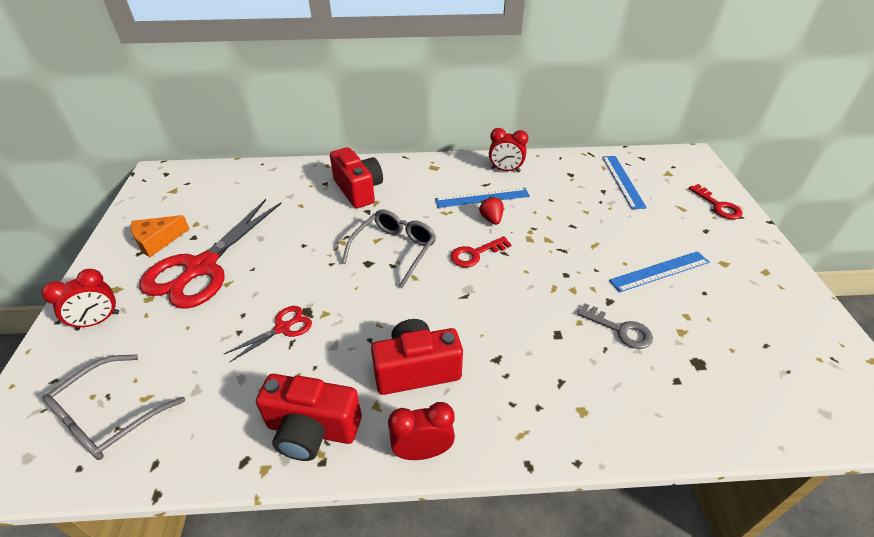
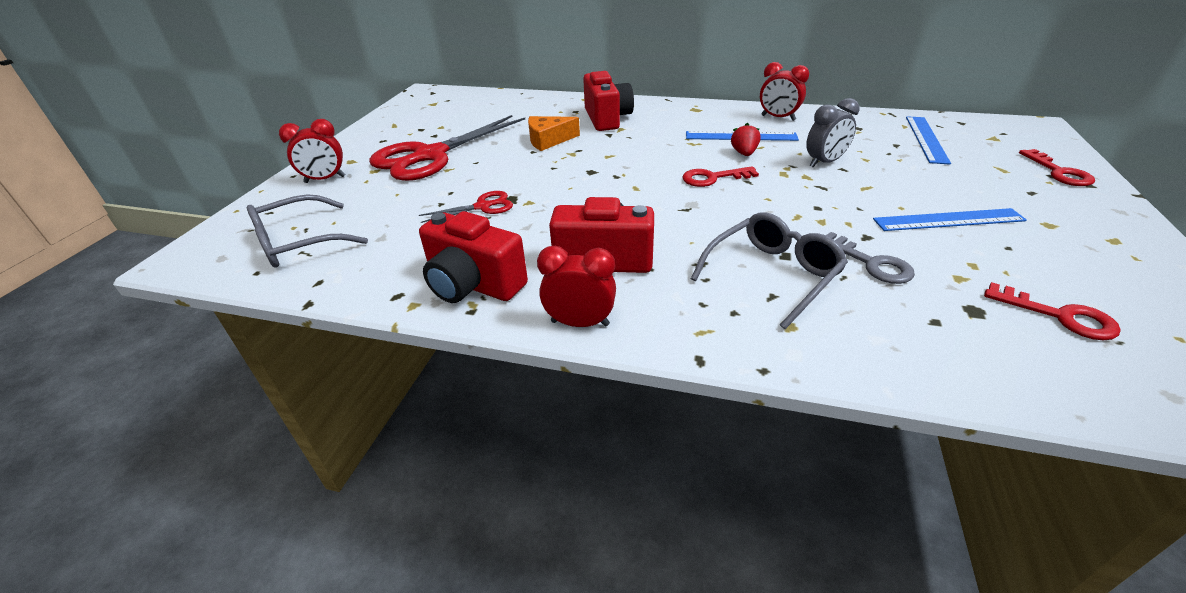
camera: 20 degrees right, 5 degrees down
orange cheese [131,215,189,257] -> orange cheese moved to [528,116,580,151]
grey glasses [342,209,436,288] -> grey glasses moved to [691,212,848,329]
none -> grey clock [806,98,859,167]
none -> red key [984,282,1121,340]

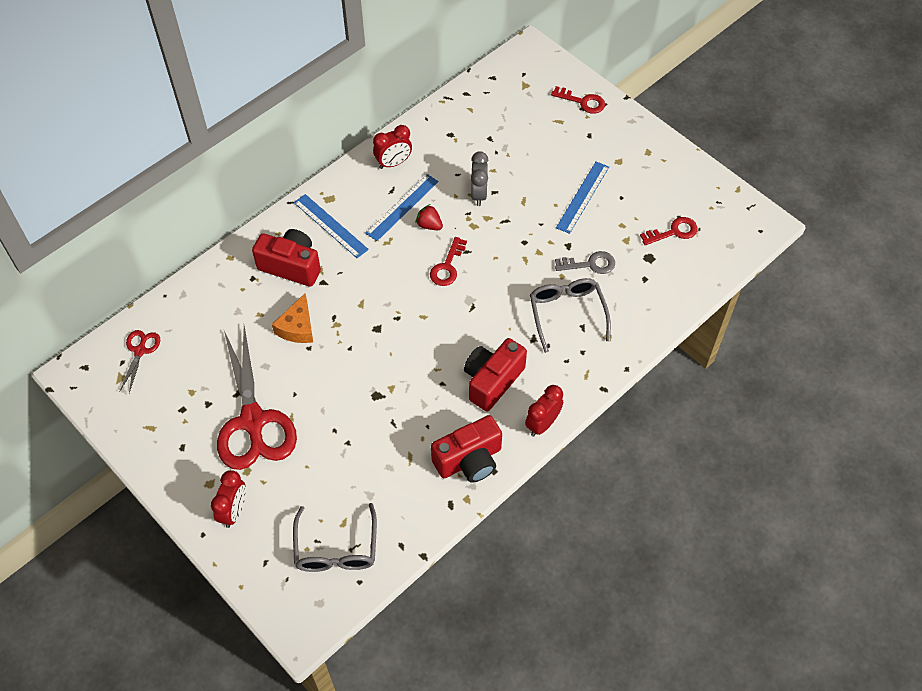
camera: 60 degrees left, 20 degrees up
red scissors [419,191,513,223] -> red scissors moved to [119,330,160,393]
blue ruler [906,116,951,165] -> blue ruler moved to [294,194,369,258]

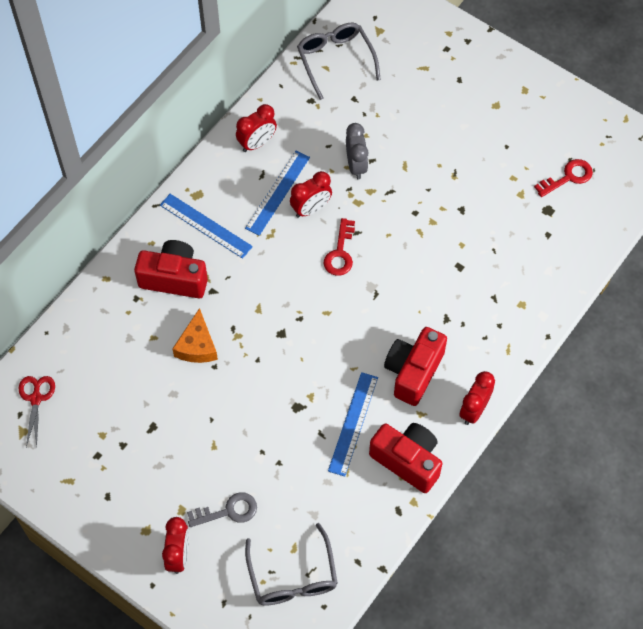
camera: 10 degrees left, 5 degrees up
red scissors [217,326,297,470] -> none
red strawberry [415,204,443,230] -> red clock [290,171,332,218]
red camera [431,415,502,483] -> red camera turned 105 degrees counterclockwise [369,423,443,493]
grey glasses [530,278,611,353] -> grey glasses moved to [297,23,381,100]
red key [551,86,605,114] -> none
grey key [555,251,615,274] -> grey key moved to [187,492,257,527]
blue ruler [556,161,609,234] -> blue ruler moved to [328,372,378,477]

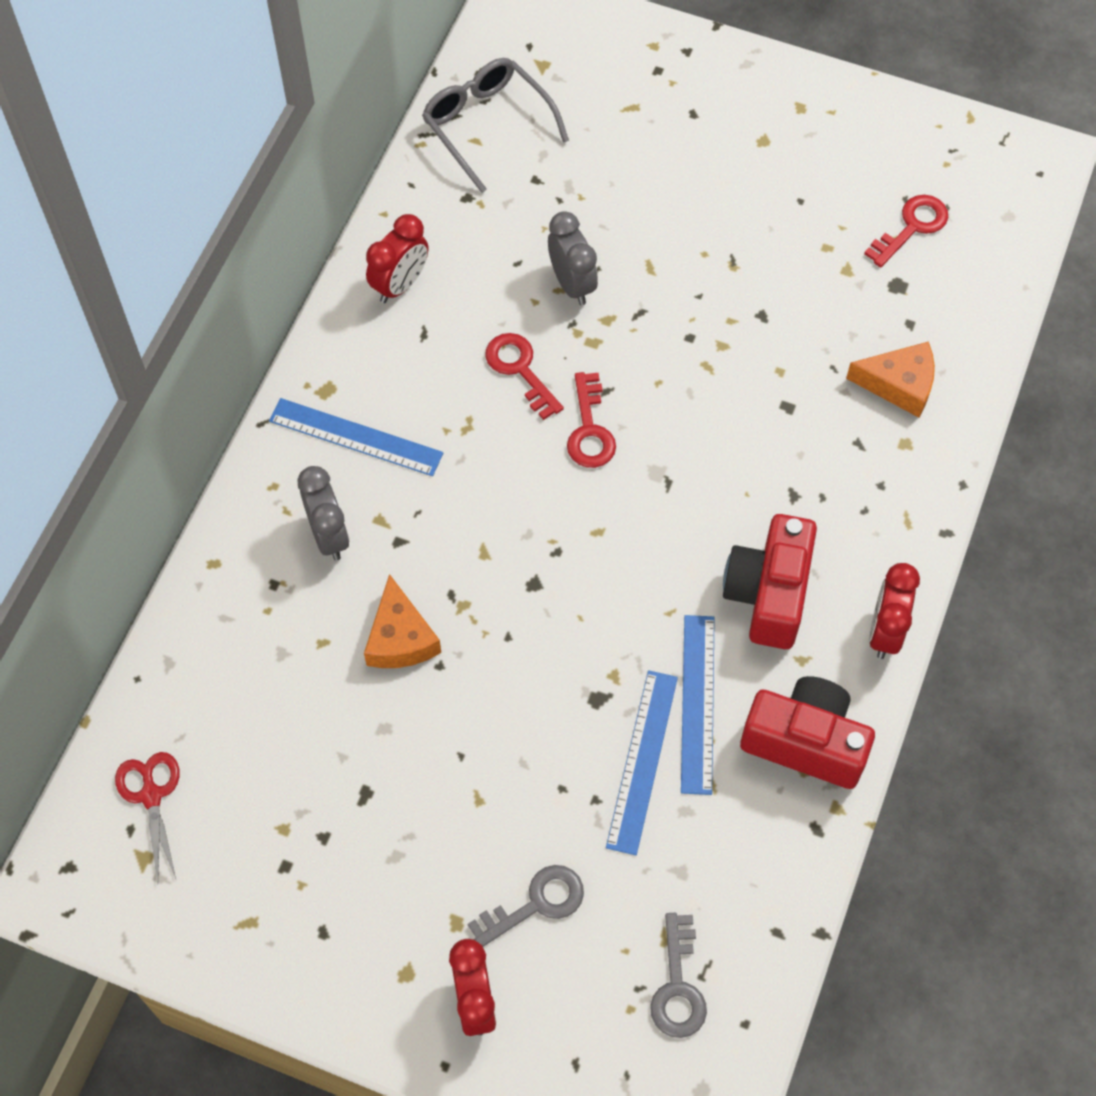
camera: 15 degrees left, 0 degrees up
red camera [134,240,208,298] -> grey clock [298,466,350,561]
blue ruler [245,151,310,236] -> blue ruler moved to [606,670,678,855]
grey glasses [245,523,338,606] -> grey key [650,913,707,1038]
red clock [290,171,332,218] -> red key [485,333,564,420]
none -> orange cheese [846,341,935,418]

